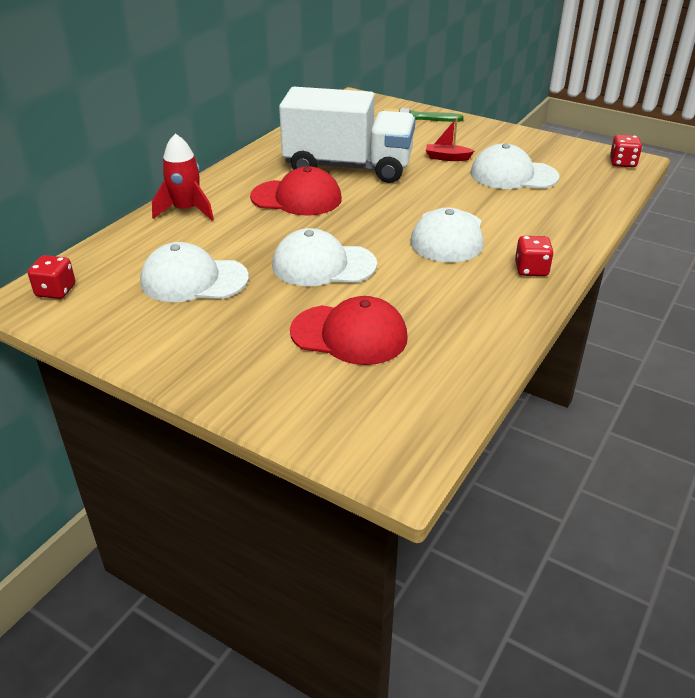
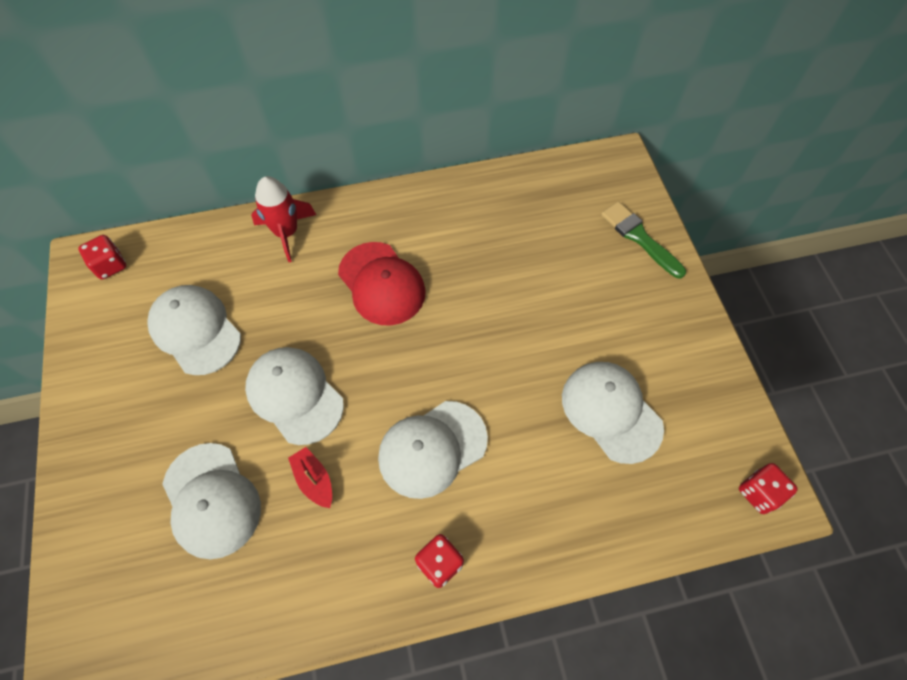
camera: 45 degrees right, 25 degrees up
white truck [279,87,416,183] -> none
red cap [290,296,408,365] -> white cap [162,443,261,559]
red boat [426,118,474,161] -> red boat moved to [288,447,332,508]

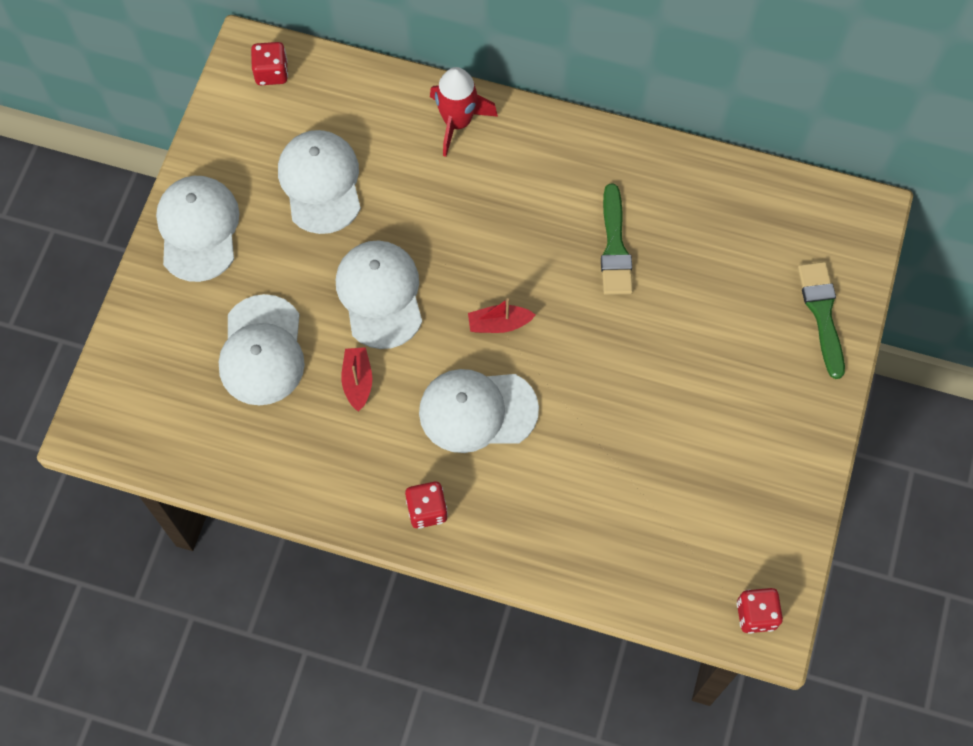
camera: 30 degrees right, 5 degrees up
red cap [338,242,426,326] -> none
white cap [562,362,664,464] -> white cap moved to [156,176,240,282]
none -> red boat [468,298,536,333]
none -> green brush [601,184,633,295]

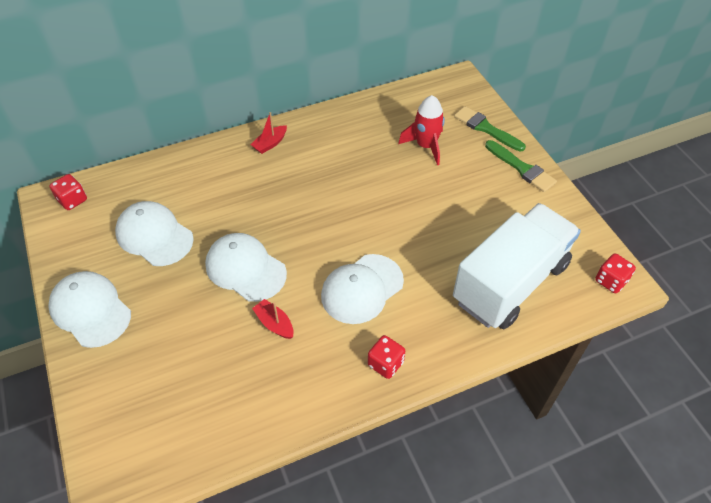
camera: 40 degrees left, 15 degrees down
white cap [219,294,305,405] -> none
red rocket [430,67,498,157] -> red rocket moved to [398,95,445,165]
red boat [468,298,536,333] -> red boat moved to [250,112,287,154]
green brush [601,184,633,295] -> green brush moved to [485,140,557,192]
none -> white truck [453,203,581,330]

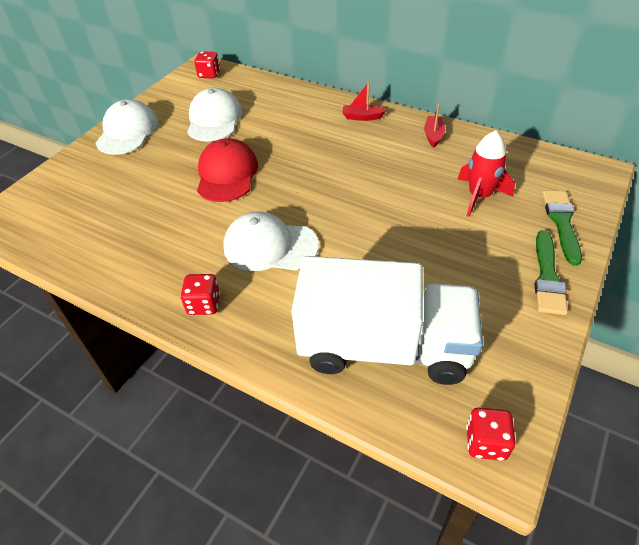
camera: 55 degrees right, 5 degrees down
white cap [205,233,287,302] -> red cap [197,138,258,202]
red boat [252,299,294,339] -> red boat moved to [424,103,445,148]

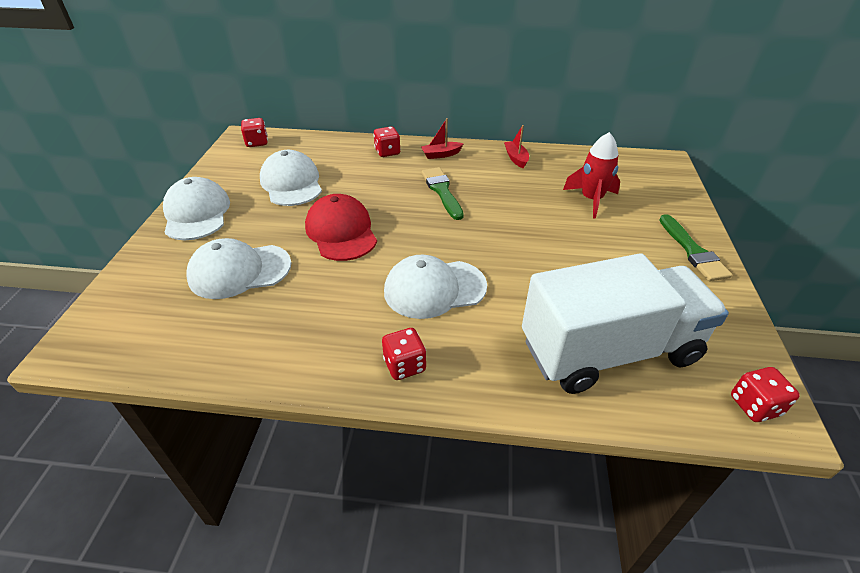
camera: 25 degrees left, 5 degrees down
green brush [542,191,582,266] -> green brush moved to [422,167,464,220]
none -> white cap [186,238,291,299]
none -> red dice [373,127,401,157]

